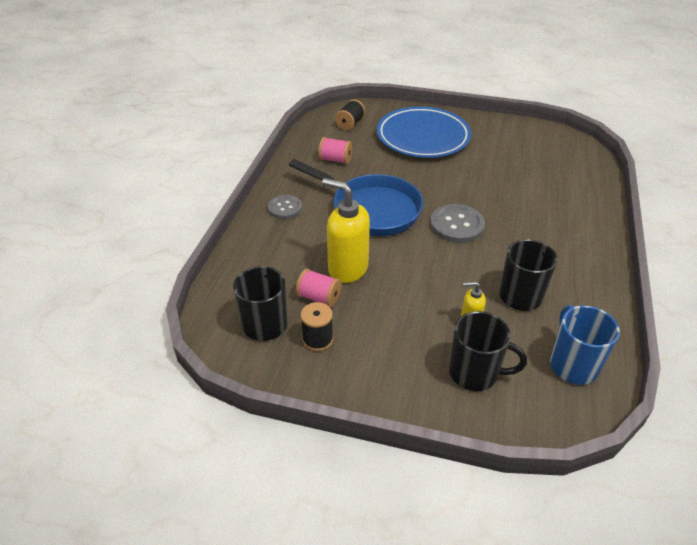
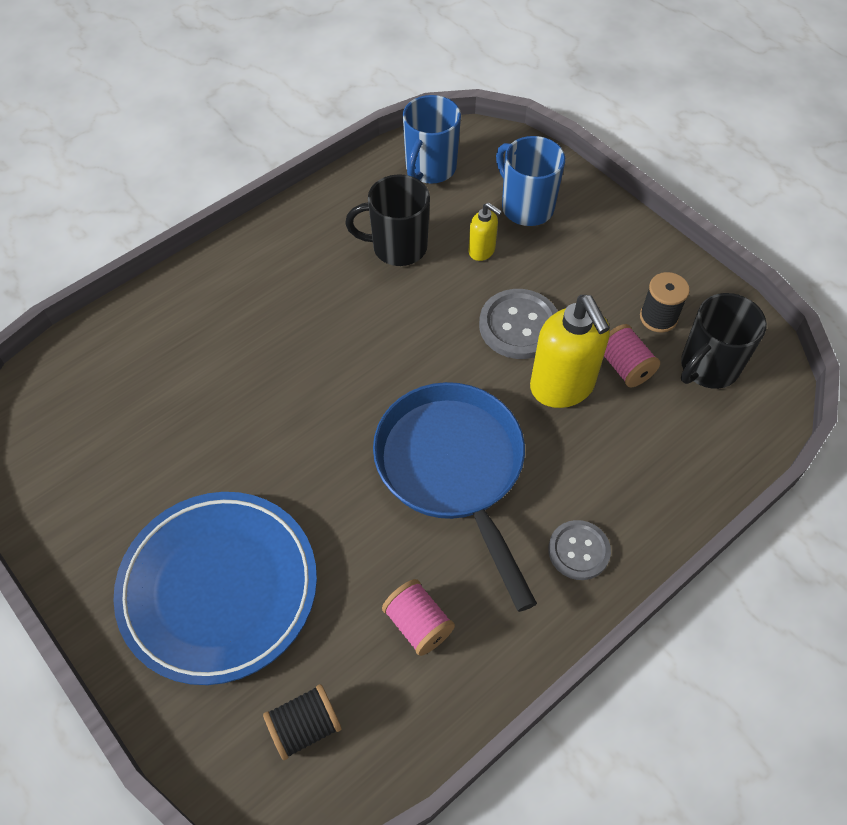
camera: 145 degrees left, 15 degrees up
grey button [430,204,485,243] -> grey button moved to [479,289,558,359]
black mug [449,311,527,391] -> blue mug [496,136,565,226]

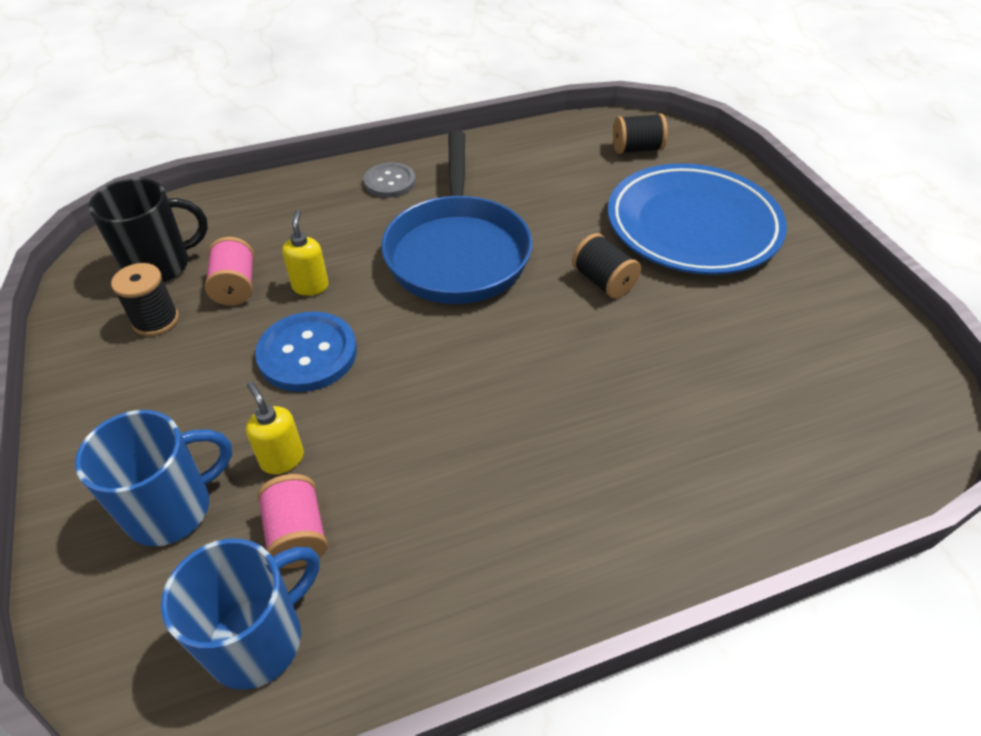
camera: 160 degrees left, 10 degrees down
black mug [345,174,430,266] -> none
pink spool [382,579,455,656] -> pink spool moved to [257,474,328,569]
grey button [479,289,558,359] -> blue button [255,311,357,392]
blue mug [496,136,565,226] -> blue mug turned 105 degrees counterclockwise [75,410,232,546]
yellow soap dispenser [530,295,610,408] -> yellow soap dispenser [282,210,329,296], size x0.50
none -> black spool [572,233,641,299]

